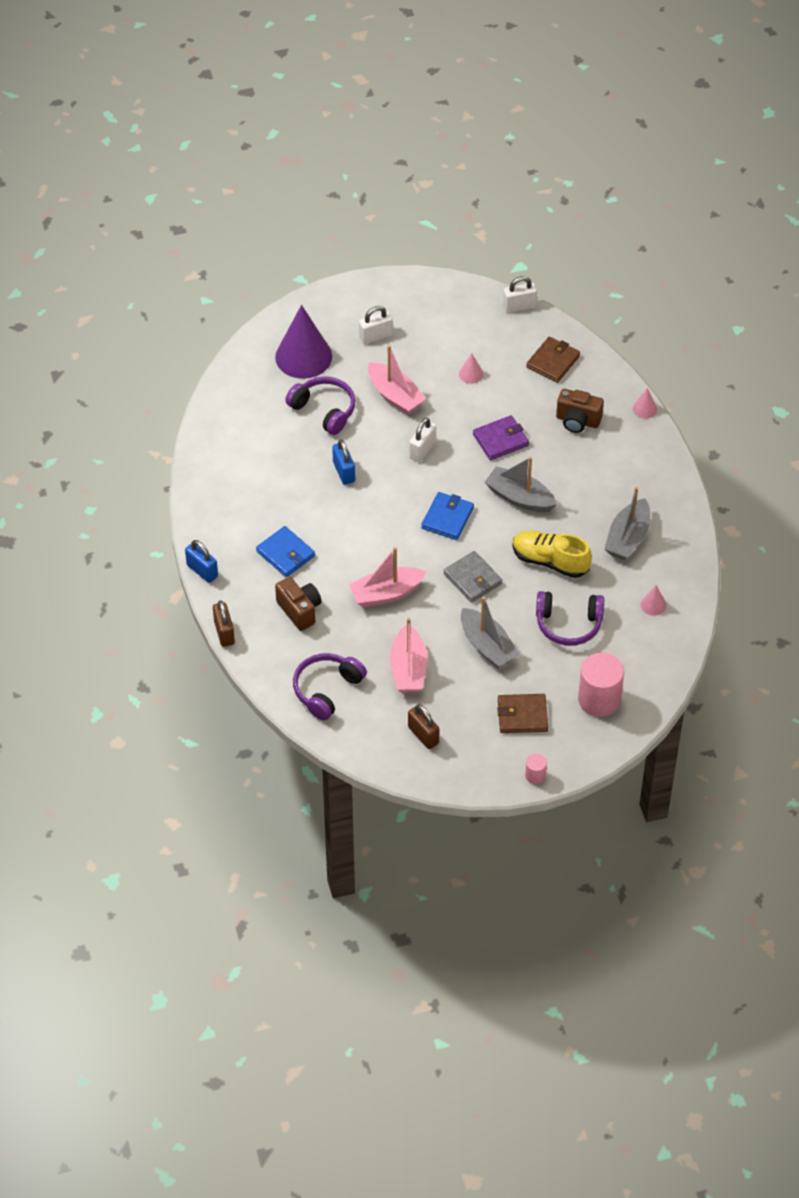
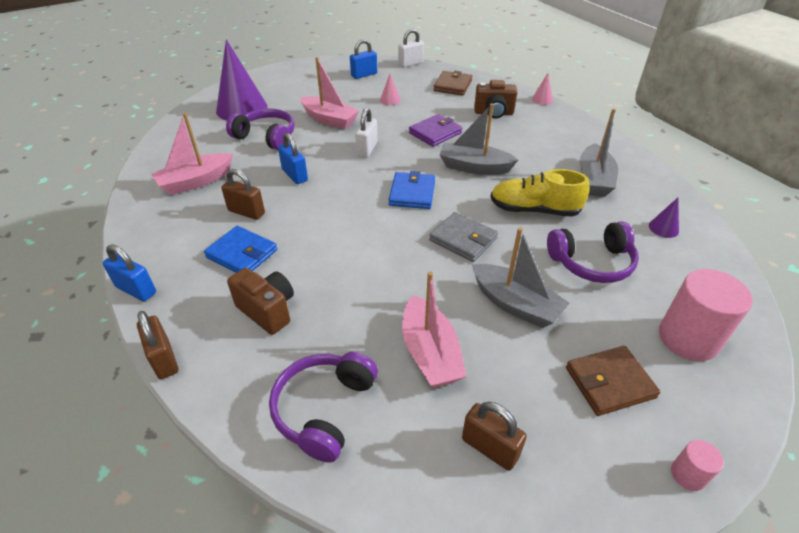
camera: 15 degrees left, 10 degrees down
pink boat [349,547,426,607] -> pink boat moved to [151,113,233,195]
white padlock [359,306,393,344] -> none
pink cone [641,585,666,616] -> purple cone [649,198,679,238]
none -> brown padlock [221,169,265,220]
none -> blue padlock [350,39,377,79]

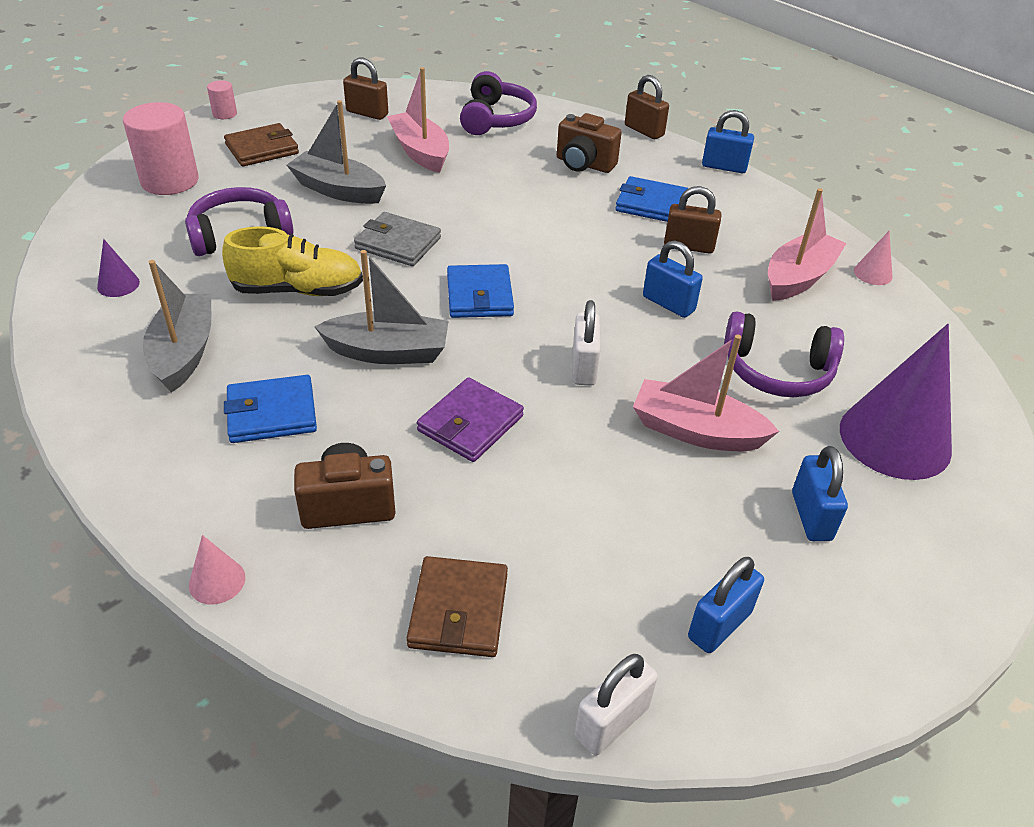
camera: 165 degrees right, 0 degrees up
pink cone [380,74,401,105] -> pink cone moved to [854,231,892,285]
none -> blue wallet [224,375,317,443]
none -> blue padlock [792,446,848,541]

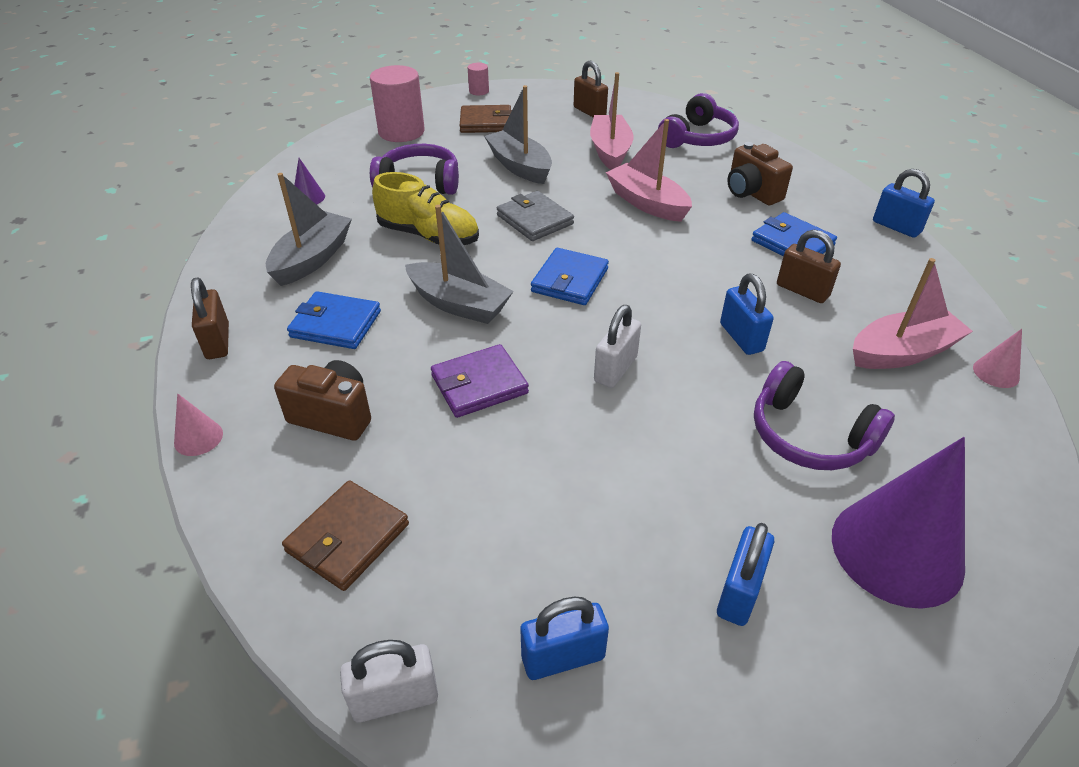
camera: 30 degrees right, 0 degrees up
brown padlock [625,75,669,139] -> brown padlock moved to [191,278,229,359]
pink boat [633,334,779,451] -> pink boat moved to [606,119,692,222]

